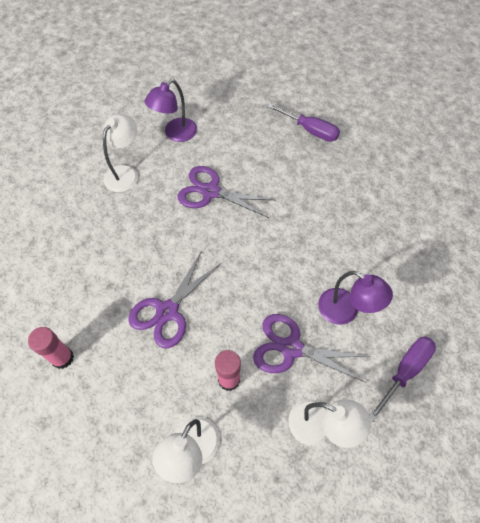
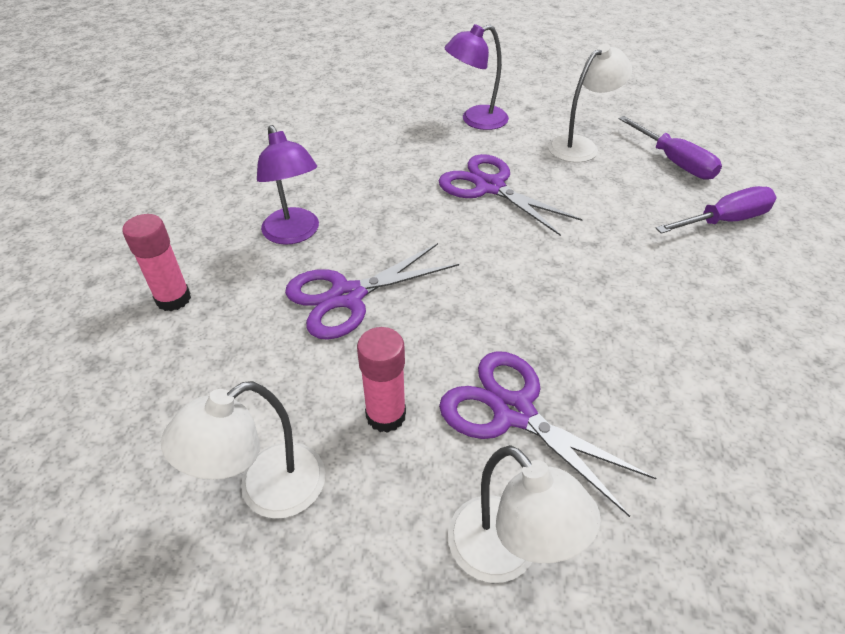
camera: 25 degrees right, 15 degrees down
white lamp [103,114,138,192] -> white lamp moved to [548,44,632,162]
purple lamp [318,271,393,325] -> purple lamp moved to [257,125,319,245]
purple screwdriver [369,336,436,422] -> purple screwdriver moved to [655,186,777,234]

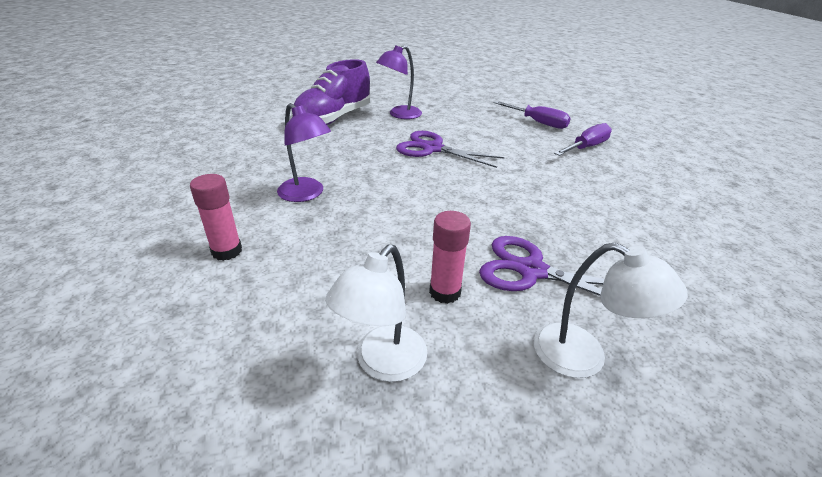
camera: 20 degrees left, 10 degrees down
purple scissors [285,243,459,340] -> none
white lamp [548,44,632,162] -> none
none -> purple shoe [292,59,370,125]

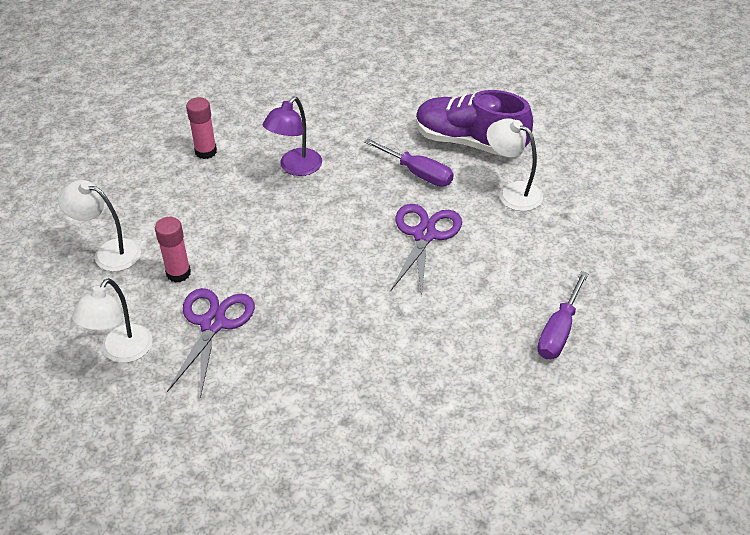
camera: 80 degrees right, 10 degrees up
purple lamp [376,45,422,119] -> white lamp [487,118,543,211]
purple screwdriver [554,123,612,156] -> purple screwdriver moved to [364,139,453,187]

